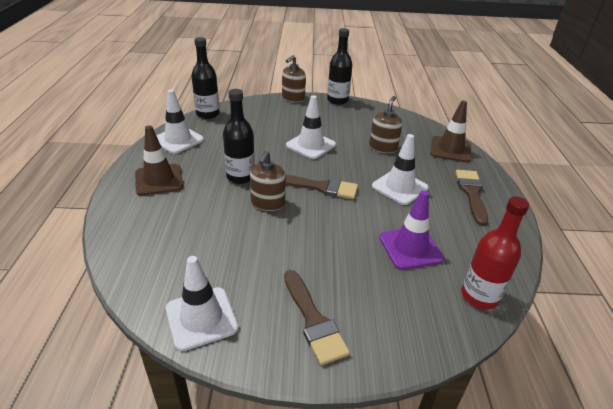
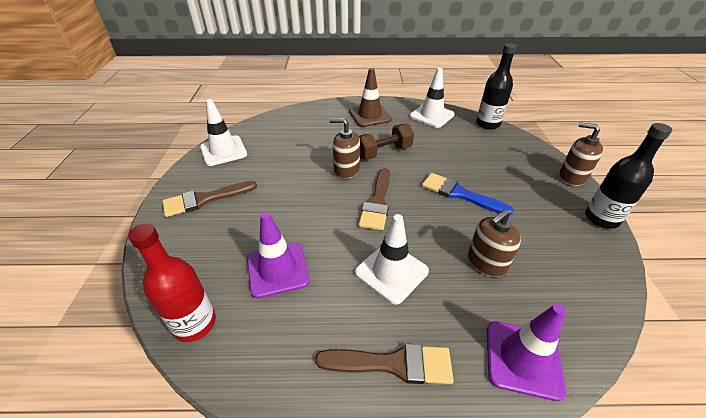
camera: 90 degrees right, 5 degrees up
black bottle [223,89,255,184] -> brown dumbbell [359,124,414,160]
white traffic cone [286,95,336,159] -> blue brush [422,173,514,215]
brown soap dispenser [369,96,403,153] -> brown soap dispenser turned 120 degrees clockwise [468,209,521,277]
brown traffic cone [431,101,471,162] -> purple traffic cone [487,304,566,401]

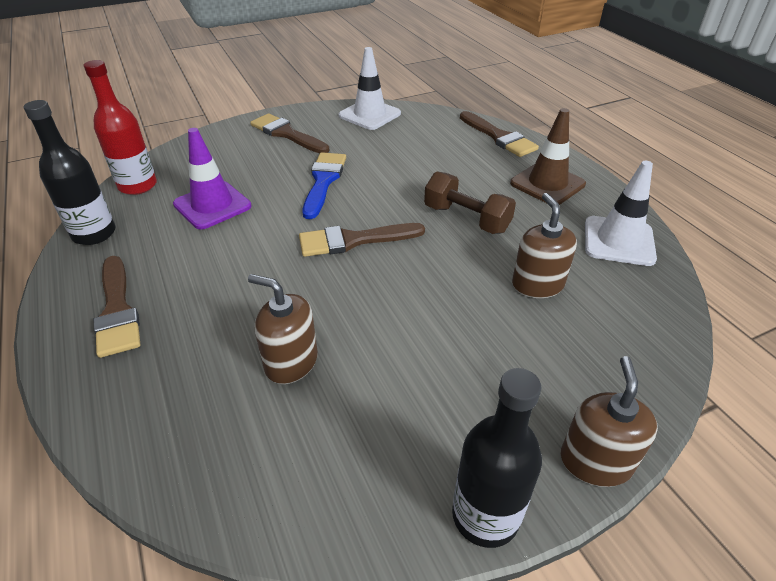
camera: 65 degrees right, 0 degrees up
brown soap dispenser [330,118,360,179] -> brown soap dispenser moved to [512,193,577,298]
white traffic cone [355,214,429,304] -> none
blue brush [422,173,514,215] -> blue brush moved to [303,152,346,219]
black bottle [476,43,517,129] -> black bottle moved to [23,100,116,245]
purple traffic cone [487,304,566,401] -> none
none -> brown brush [460,111,539,157]

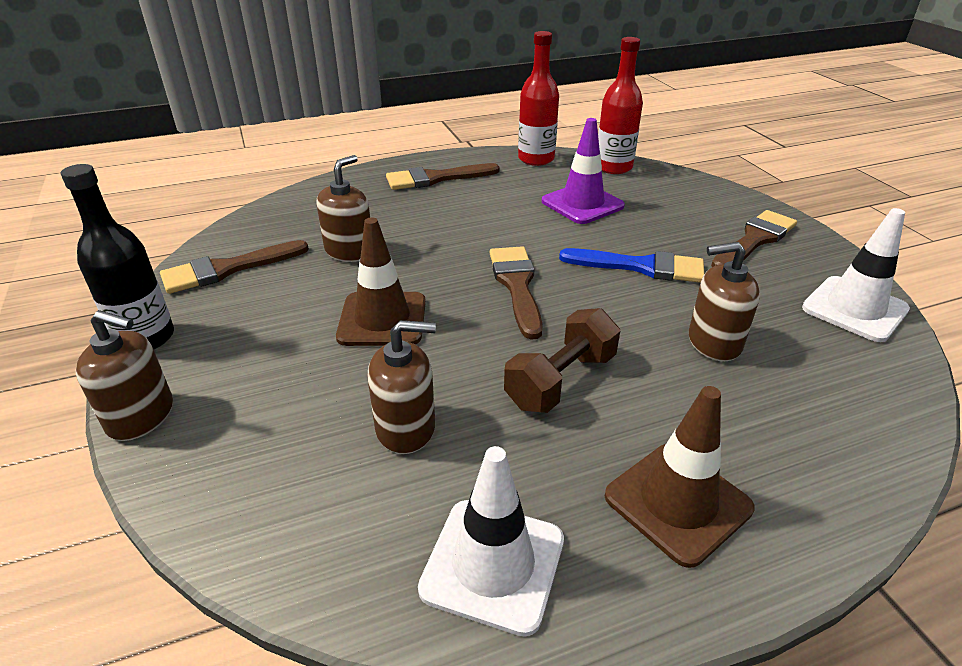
camera: 95 degrees right, 5 degrees down
black bottle [23,100,116,245] -> red bottle [518,31,559,166]
brown brush [460,111,539,157] -> brown brush moved to [160,240,309,294]
none -> brown traffic cone [336,217,426,346]
none -> brown soap dispenser [689,242,760,361]

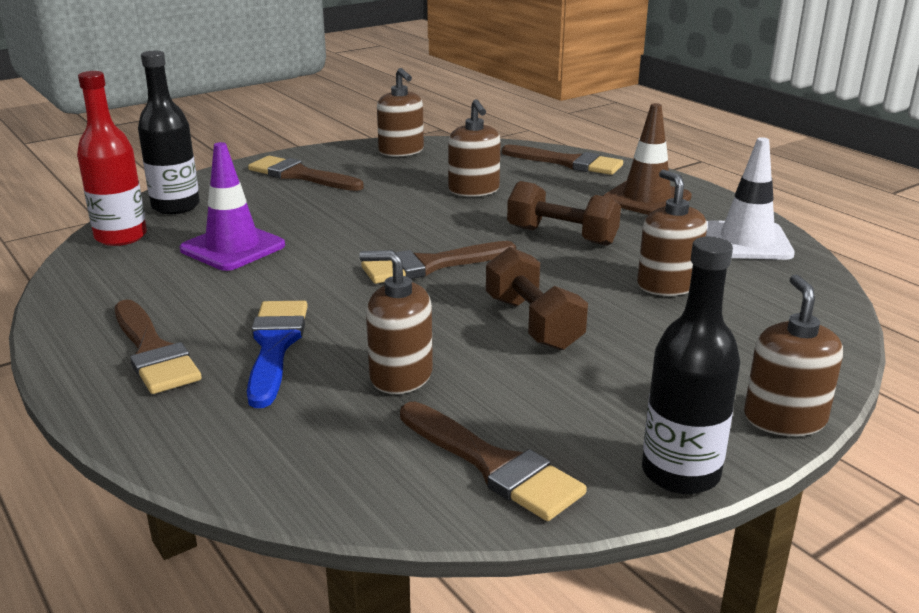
camera: 105 degrees left, 10 degrees down
brown traffic cone [336,217,426,346] -> brown dumbbell [486,247,588,350]
red bottle [518,31,559,166] -> none
blue brush [559,248,705,283] -> blue brush moved to [247,301,308,408]
white traffic cone [802,208,910,342] -> brown soap dispenser [377,68,424,157]
none -> black bottle [138,51,200,214]
none -> brown brush [502,145,623,175]

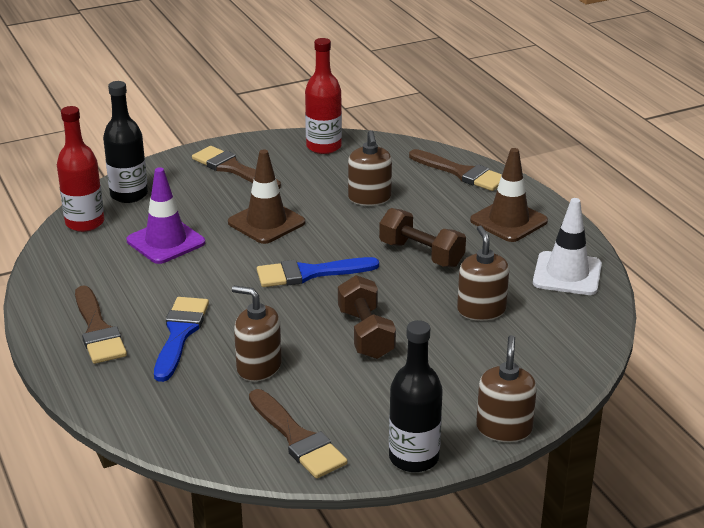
camera: 10 degrees right, 5 degrees up
brown brush [361,241,516,284] -> blue brush [257,257,379,287]
brown soap dispenser [377,68,424,157] -> red bottle [305,38,342,154]
none -> brown traffic cone [228,150,305,244]

